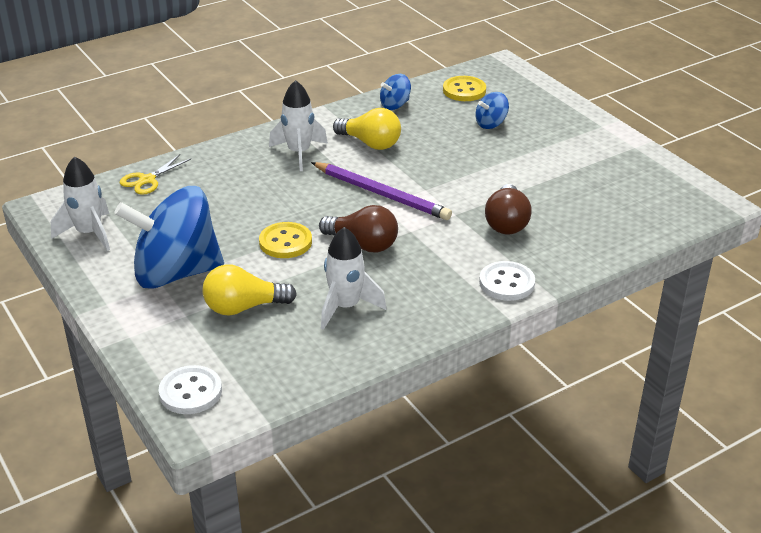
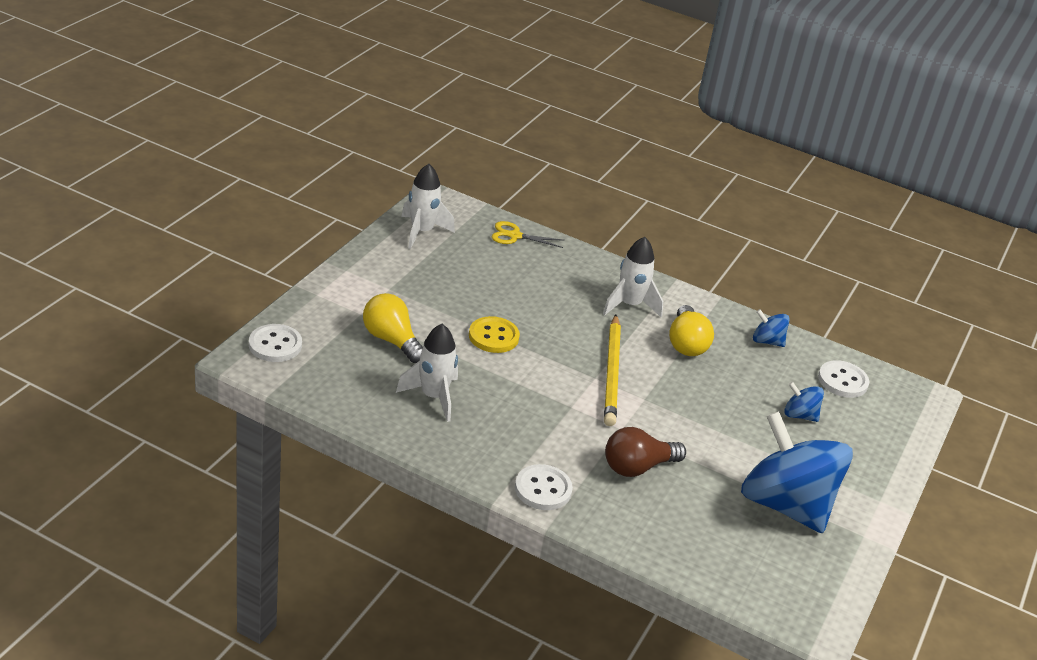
camera: 55 degrees right, 0 degrees up
blue spinning top [114,186,224,289] -> blue spinning top moved to [741,411,853,533]
purple pencil [311,162,452,220] -> yellow pencil [604,314,621,426]
brown light bulb [319,205,398,252] -> none
yellow button [443,76,486,101] -> white button [818,360,869,398]

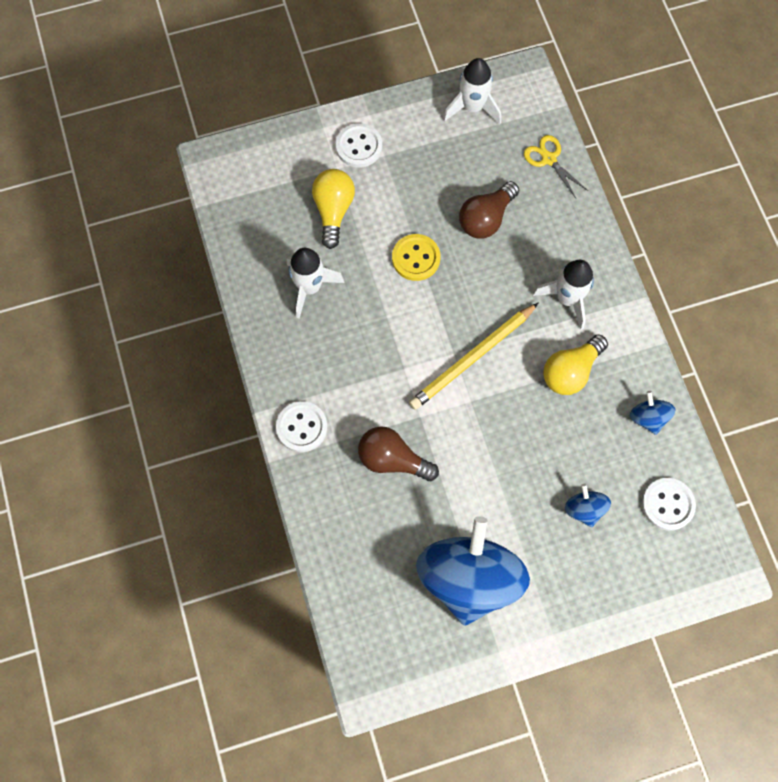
camera: 50 degrees right, 35 degrees up
white button [249,324,302,362] -> white button moved to [336,123,382,168]
none -> brown light bulb [459,181,519,238]

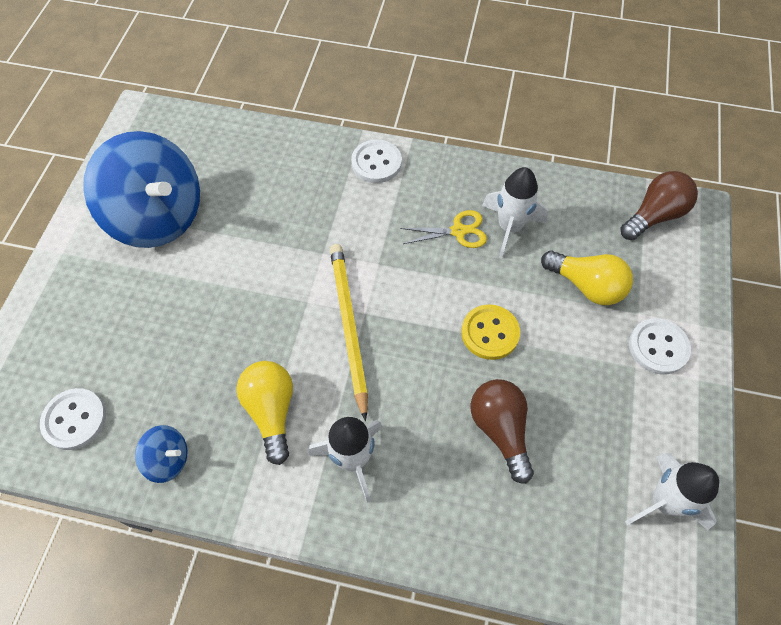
camera: 120 degrees right, 10 degrees down
brown light bulb [358,426,439,481] -> brown light bulb moved to [621,171,698,240]
yellow scissors [524,135,588,198] -> yellow scissors moved to [400,210,487,248]
blue spinning top [565,484,611,527] -> none

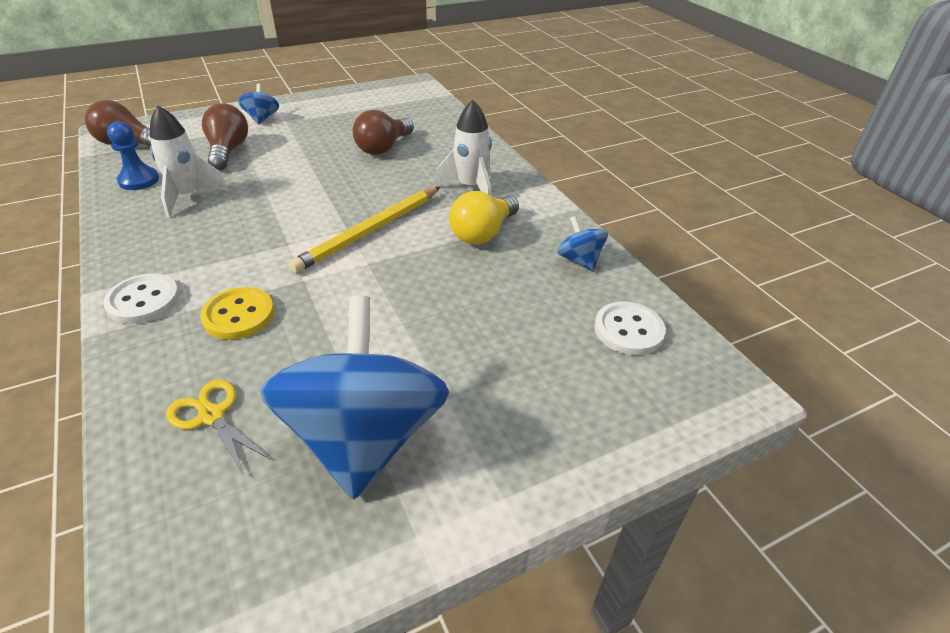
camera: 130 degrees left, 20 degrees down
yellow scissors [400,210,487,248] -> yellow scissors moved to [166,379,271,475]
yellow button [461,304,520,360] -> yellow button moved to [200,287,274,340]
yellow light bulb [541,250,633,305] -> brown light bulb [202,103,248,170]
white rocket [625,453,719,530] -> none
white button [629,318,691,375] -> blue spinning top [238,84,279,124]
none -> blue pawn [107,122,159,190]

